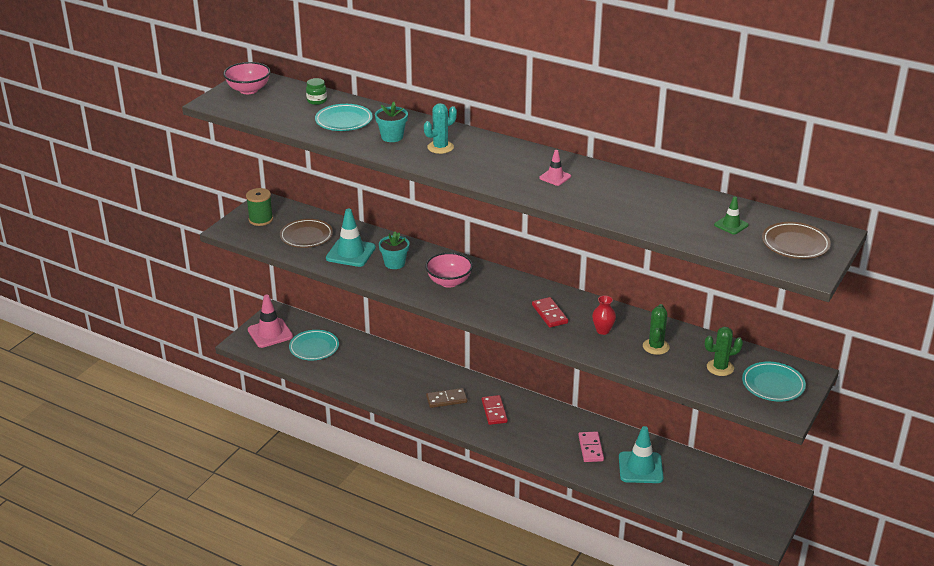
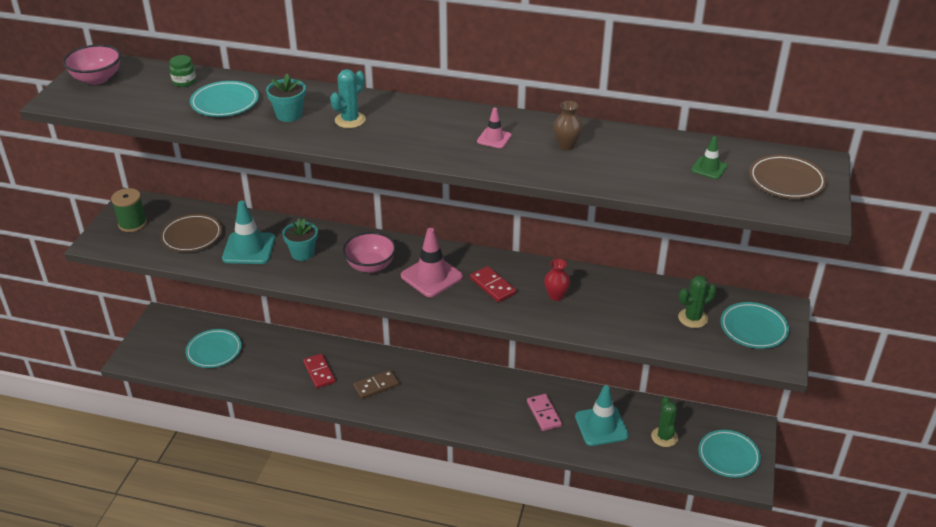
camera: 15 degrees left, 5 degrees up
pink traffic cone [248,295,293,348] -> pink traffic cone moved to [401,228,463,297]
red domino [482,395,508,425] -> red domino moved to [303,354,336,388]
green cactus [643,304,670,355] -> green cactus moved to [651,397,678,447]
none -> brown vase [553,101,583,150]
none -> turquoise plate [698,430,761,478]

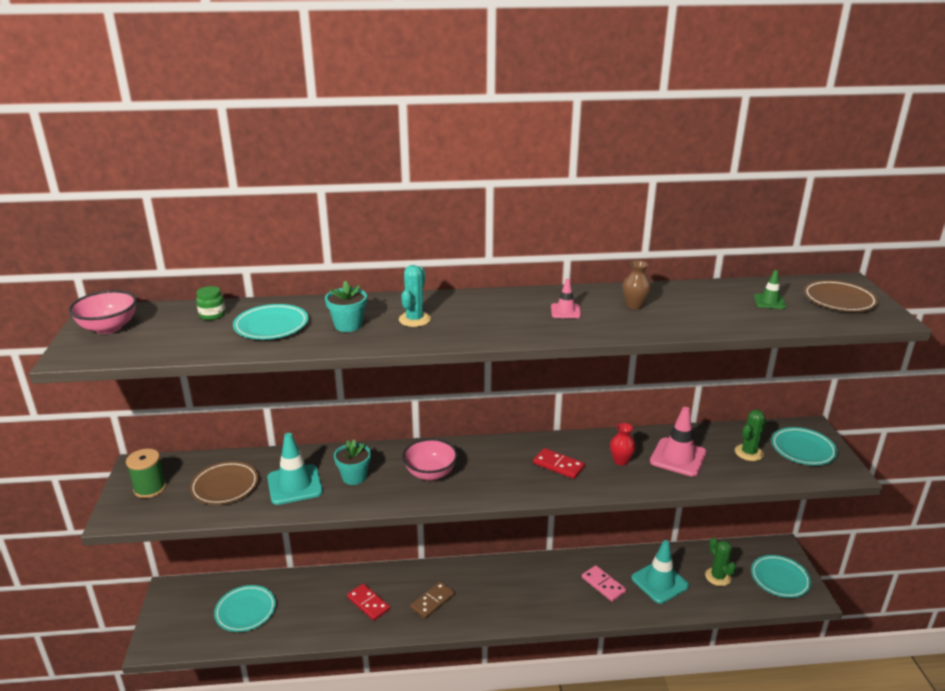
camera: 20 degrees left, 10 degrees down
pink traffic cone [401,228,463,297] -> pink traffic cone moved to [650,407,707,477]

